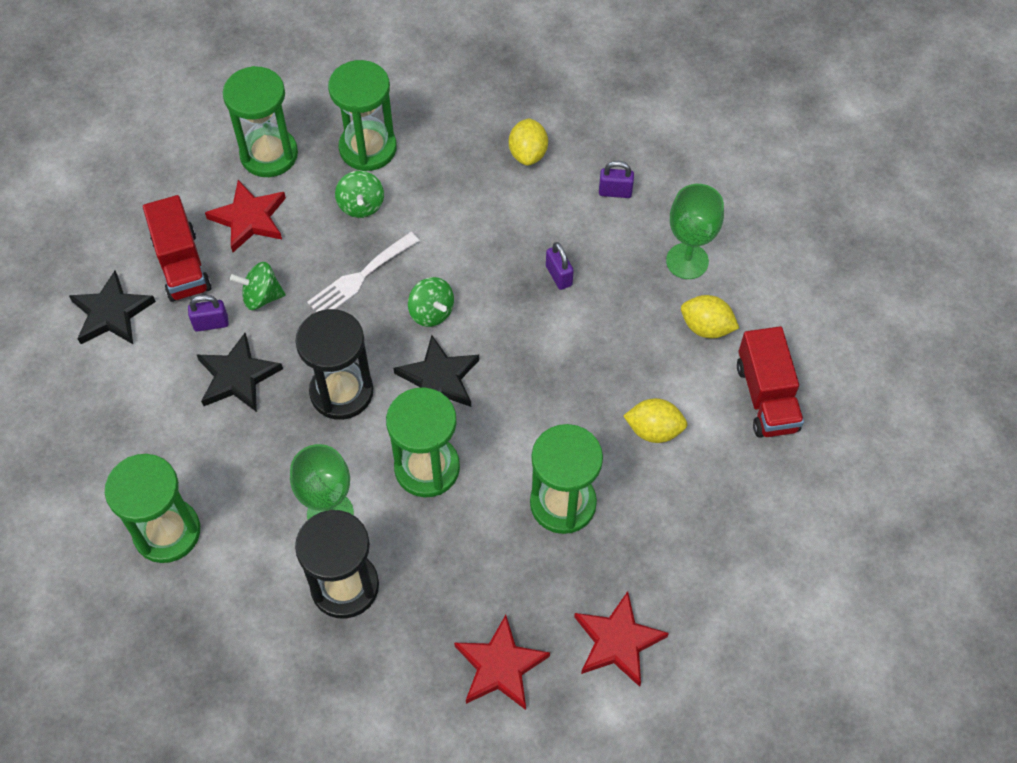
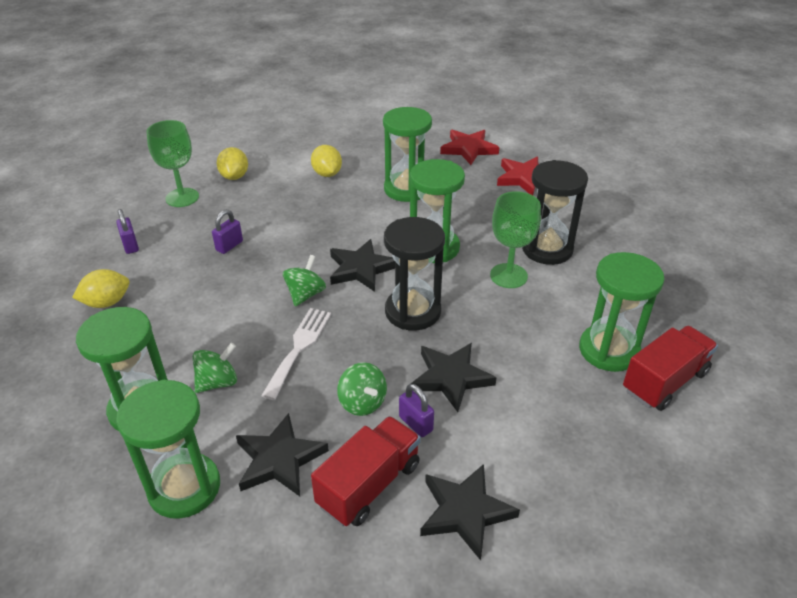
camera: 120 degrees left, 20 degrees down
red star [205,180,286,252] -> black star [236,413,329,496]
white fork [307,232,420,312] -> white fork turned 90 degrees counterclockwise [261,308,331,400]
red truck [737,326,804,438] -> red truck moved to [623,326,718,411]

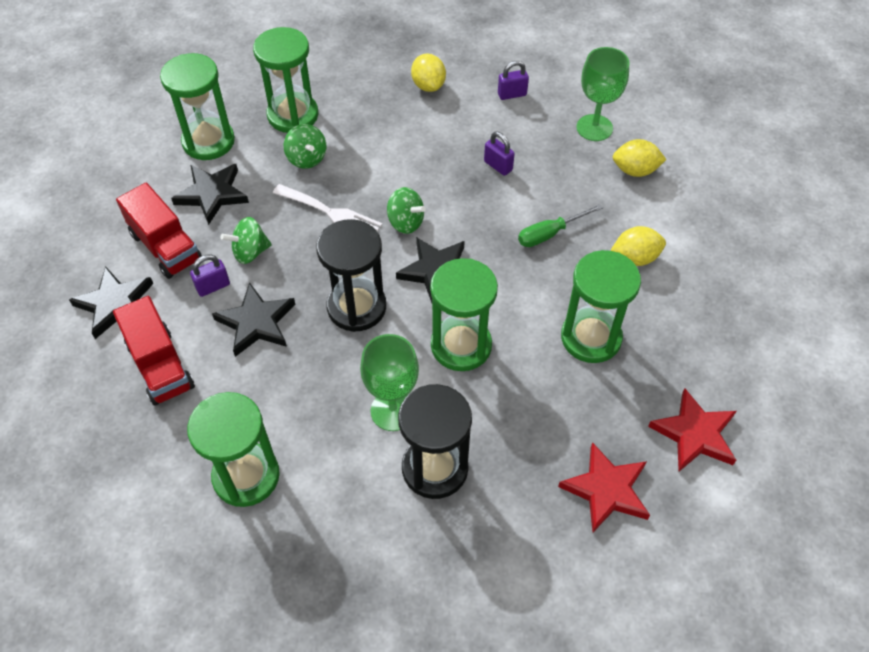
camera: 100 degrees right, 15 degrees up
red truck [623,326,718,411] -> red truck moved to [113,296,195,405]
none -> green screwdriver [518,204,603,247]

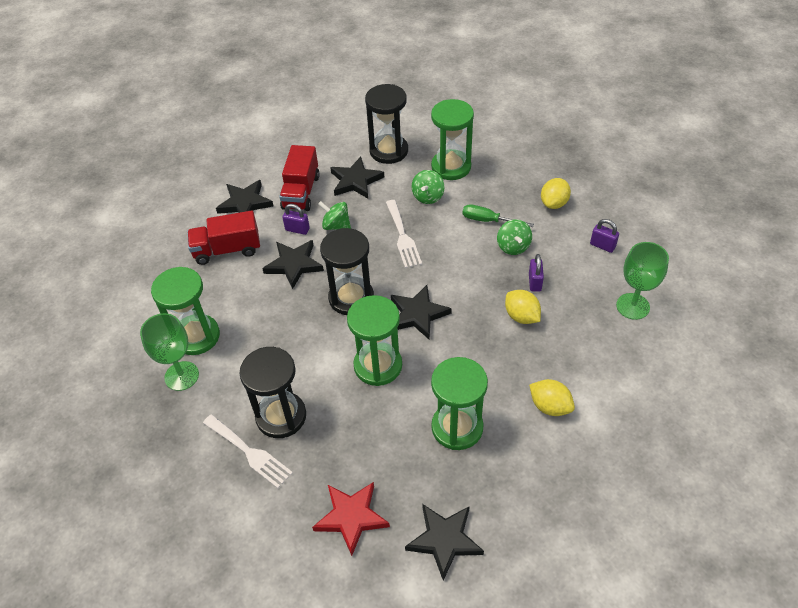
camera: 50 degrees right, 5 degrees down
red truck [113,296,195,405] -> red truck turned 60 degrees clockwise [187,211,260,265]
green hourglass [160,53,235,160] -> black hourglass [365,84,408,164]
green goblet [360,334,419,431] -> green goblet moved to [140,313,199,391]
green spinning top [387,187,426,234] -> green spinning top moved to [497,219,532,255]
green screwdriver [518,204,603,247] -> green screwdriver moved to [462,204,534,227]
yellow lemon [612,139,667,177] -> yellow lemon moved to [505,290,541,324]
red star [648,389,736,471] -> black star [405,504,484,581]
none -> white fork [203,414,293,488]

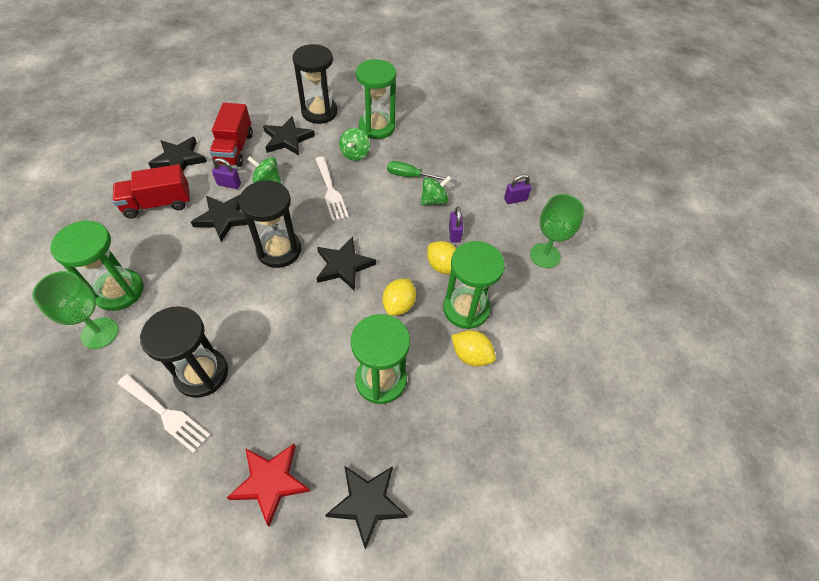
camera: 10 degrees left, 5 degrees up
green hourglass [347,295,402,386] -> green hourglass moved to [443,241,505,329]
green spinning top [497,219,532,255] -> green spinning top turned 105 degrees counterclockwise [420,176,452,205]
yellow lemon [541,178,571,209] -> yellow lemon moved to [383,279,416,316]
purple padlock [590,219,619,253] -> purple padlock turned 45 degrees counterclockwise [504,174,532,204]

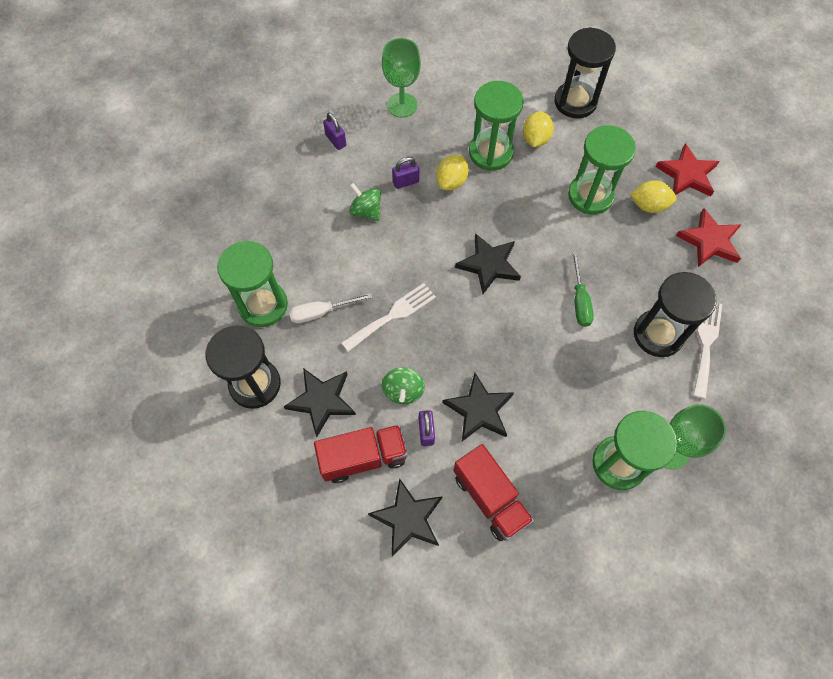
camera: 105 degrees left, 10 degrees up
black hourglass [239,180,301,268] -> black hourglass moved to [554,27,616,118]
black star [325,466,408,550] -> red star [655,143,720,197]
green spinning top [339,128,370,161] -> white screwdriver [289,293,372,323]
yellow lemon [383,279,416,316] -> yellow lemon moved to [630,180,677,213]
green screwdriver [387,161,453,182] -> green screwdriver moved to [572,251,594,327]

